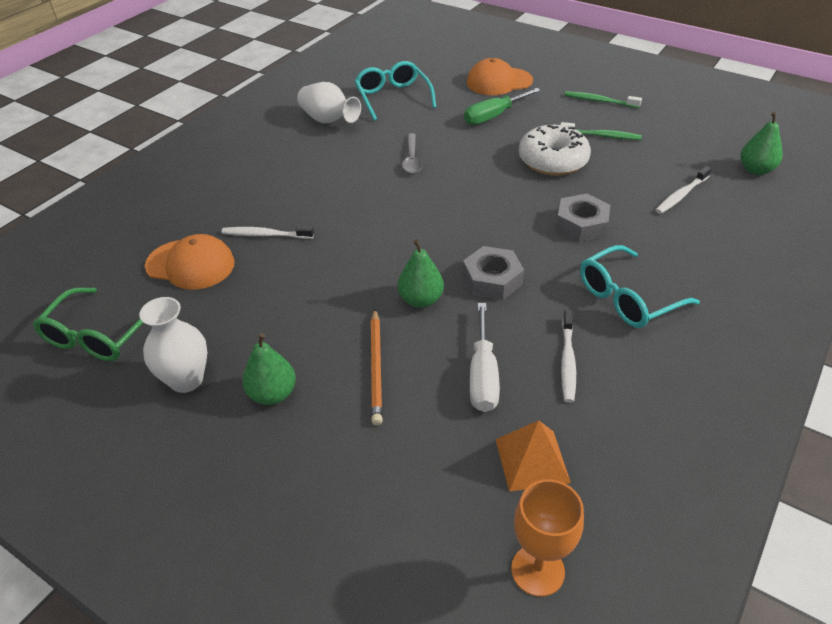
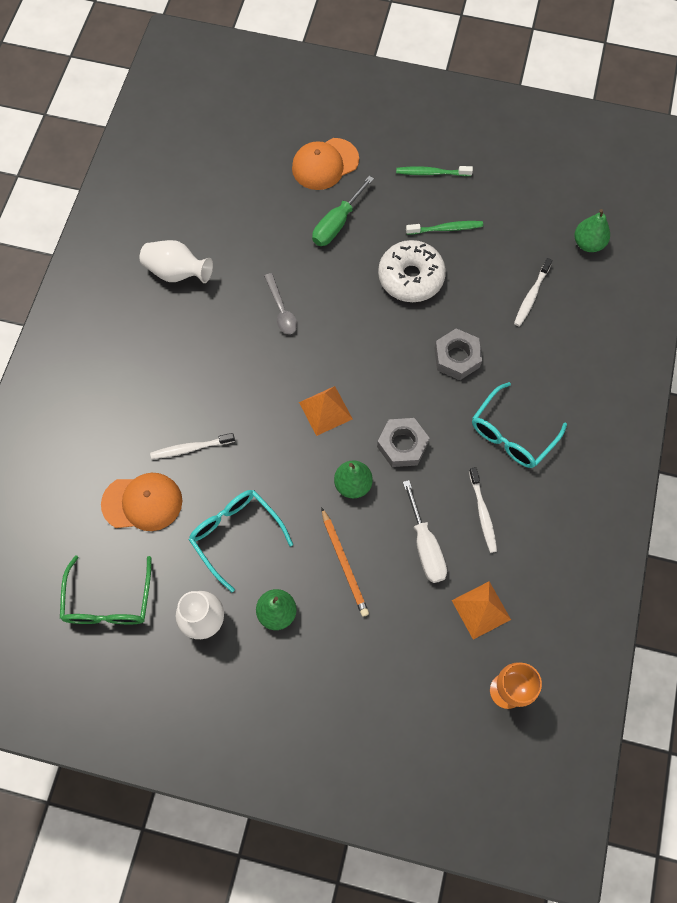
camera: 20 degrees left, 25 degrees up
turquoise glasses [355,61,436,121] -> turquoise glasses moved to [189,490,293,592]
none -> orange pyramid [299,386,353,436]

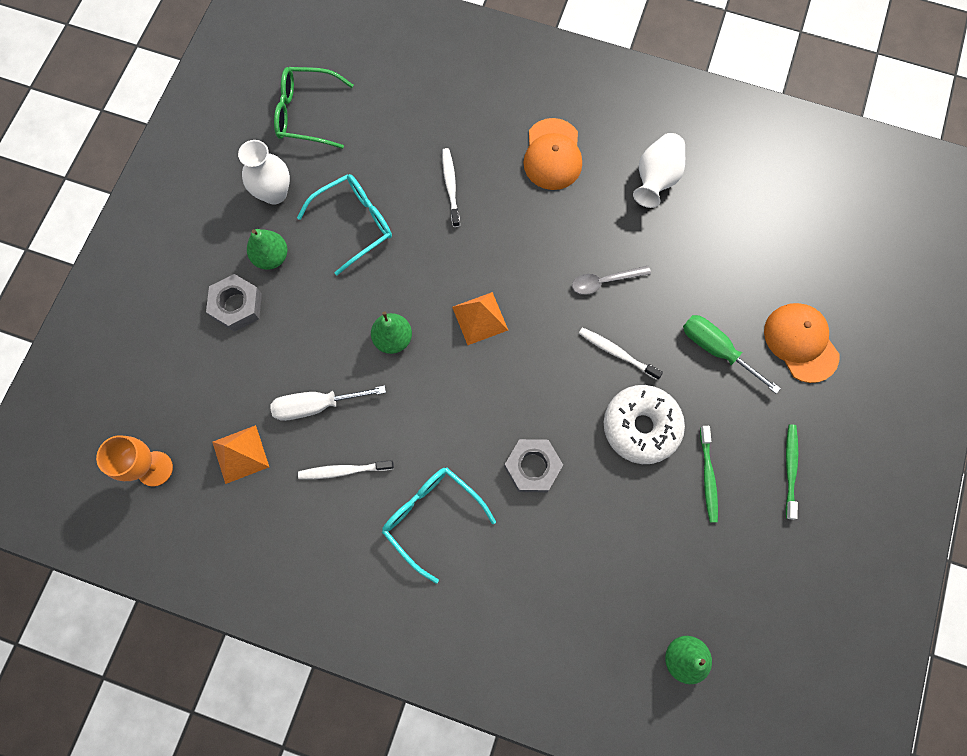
camera: 95 degrees right, 5 degrees up
orange cap [101,473,182,531] -> orange cap moved to [523,118,582,190]
orange pencil [321,507,369,617] -> none
grey nut [377,418,429,467] -> grey nut moved to [206,274,262,332]
white toothbrush [514,258,553,327] -> white toothbrush moved to [579,327,663,380]

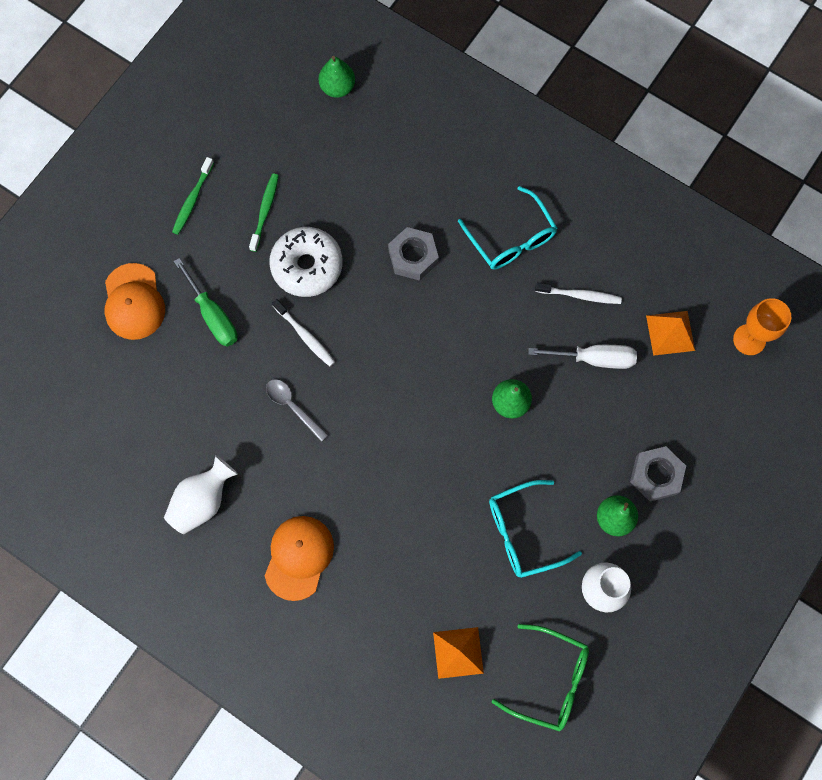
camera: 165 degrees left, 0 degrees up
white toothbrush [442,148,460,227] -> none
orange pyramid [452,292,508,345] -> orange pyramid moved to [433,627,484,679]
grey spoon [572,266,651,295] -> grey spoon turned 135 degrees counterclockwise [266,379,328,442]

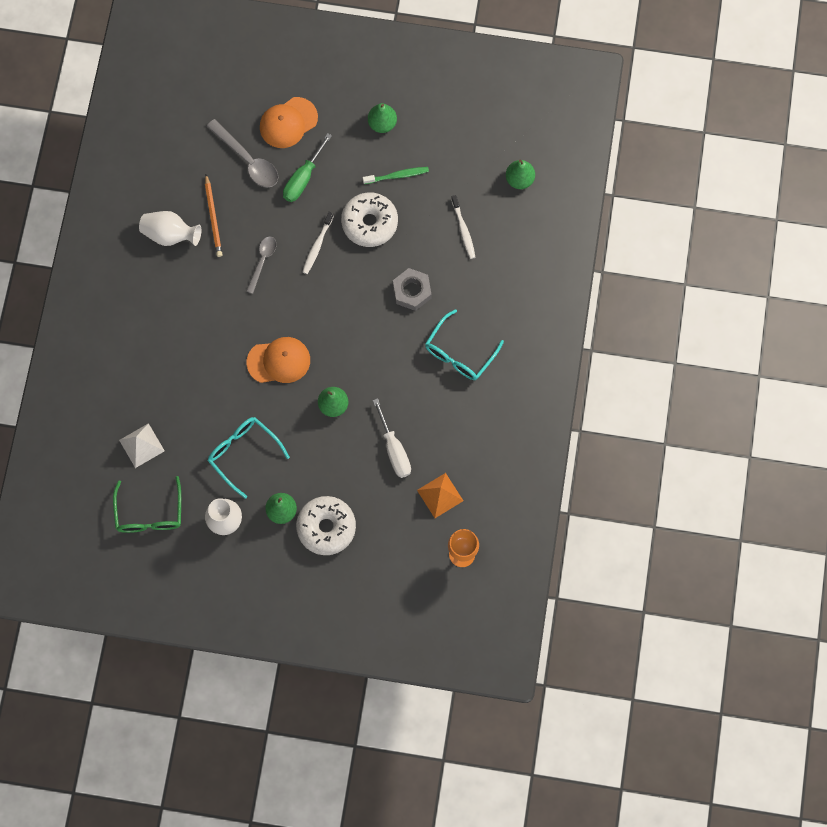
camera: 65 degrees right, 0 degrees up
green toothbrush [172,157,214,235] -> green pear [368,103,397,133]
orange cap [265,516,334,601] -> orange cap moved to [246,337,310,383]
orange pyramid [433,627,484,679] -> white pyramid [119,423,165,468]
white toothbrush [535,283,622,304] -> white toothbrush moved to [451,195,476,259]
grey nut [630,446,686,502] -> white donut [296,496,356,555]
none -> orange pencil [205,174,223,257]
none -> grey spoon [207,119,278,188]

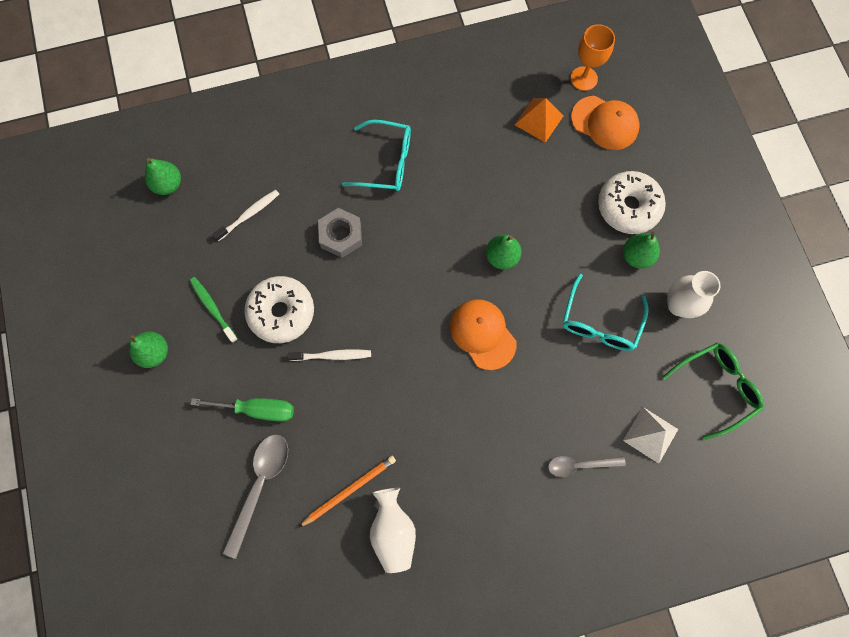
camera: 115 degrees left, 0 degrees up
grey spoon [246,236,276,294] -> grey spoon moved to [548,456,626,477]
orange cap [260,97,318,148] -> orange cap moved to [571,96,640,150]
white screwdriver [373,398,411,478] -> none

